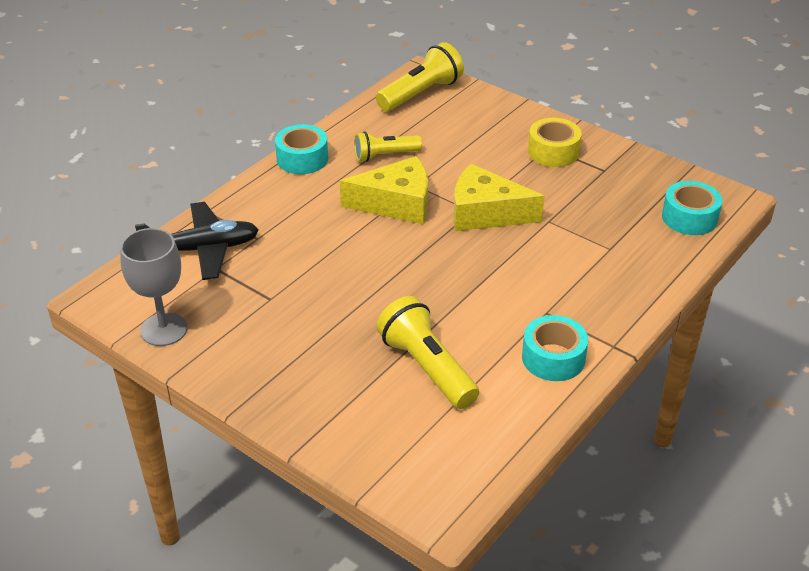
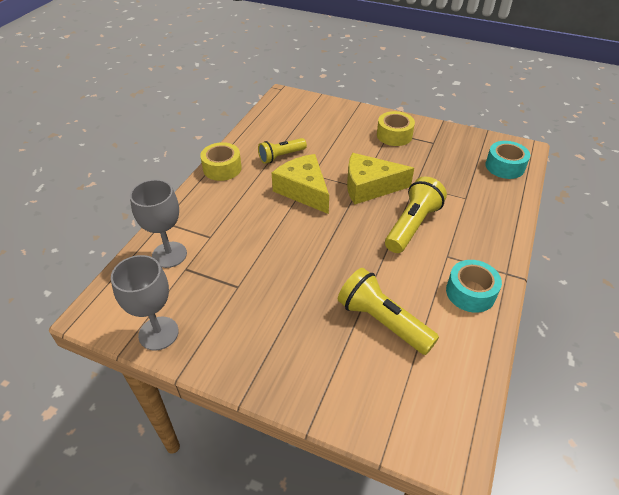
camera: 15 degrees left, 5 degrees up
black plane [135,202,259,280] -> grey goblet [130,179,187,268]
turquoise tape [275,124,328,174] -> yellow tape [200,142,242,181]
yellow cheese [340,156,428,224] -> yellow cheese turned 105 degrees counterclockwise [272,154,329,214]
yellow flashlight [376,42,464,111] -> yellow flashlight moved to [385,176,447,253]

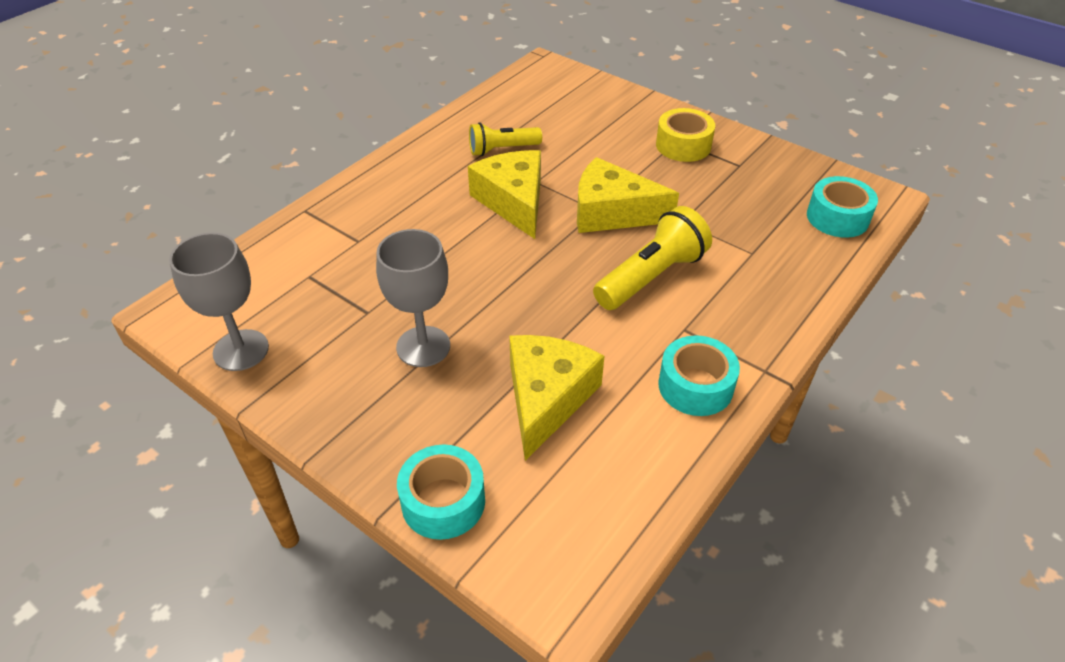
camera: 15 degrees right, 0 degrees up
grey goblet [130,179,187,268] -> grey goblet moved to [376,229,450,367]
yellow tape [200,142,242,181] -> none
yellow flashlight [338,268,439,355] -> yellow cheese [509,335,604,461]
none -> turquoise tape [397,444,485,540]

